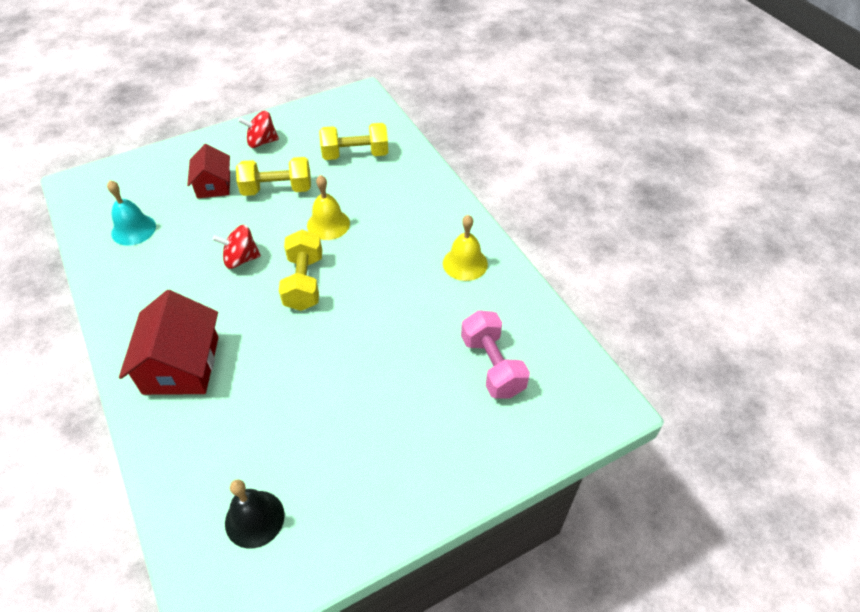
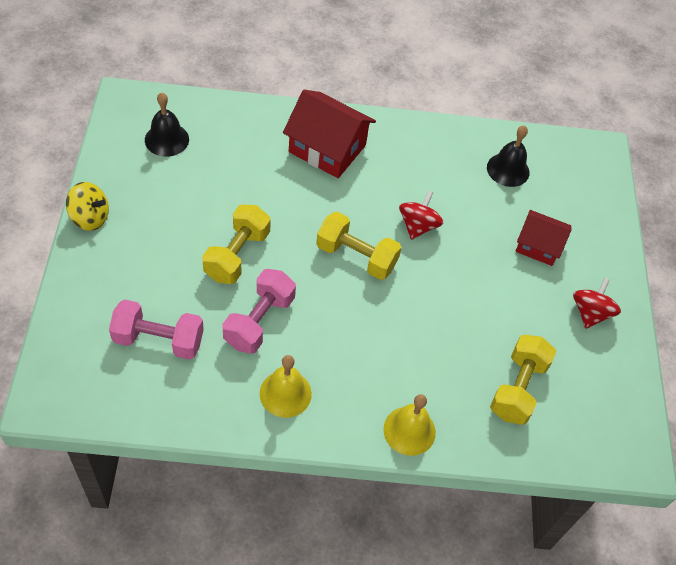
camera: 115 degrees right, 5 degrees up
turquoise bell [107,180,156,246] -> black bell [487,125,529,187]
yellow dumbbell [236,157,311,196] -> yellow dumbbell moved to [202,205,271,284]
yellow bell [307,175,350,240] -> yellow bell moved to [383,394,436,456]
none -> yellow spinning top [66,182,109,231]
none -> pink dumbbell [222,269,296,354]

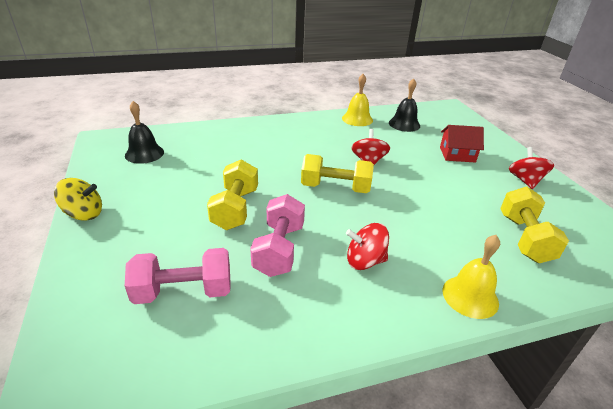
camera: 15 degrees left, 20 degrees down
yellow bell [260,355,312,418] -> yellow bell moved to [342,74,373,126]
red house [283,90,376,178] -> none
none -> red spinning top [346,223,389,270]

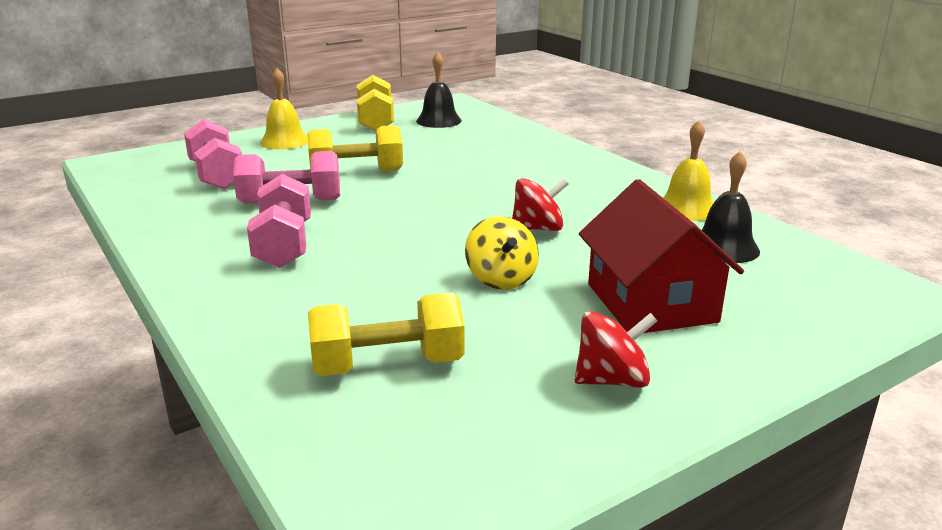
camera: 75 degrees right, 10 degrees down
yellow spinning top [54,178,102,221] -> yellow spinning top moved to [465,216,539,290]
yellow dumbbell [301,154,374,193] -> yellow dumbbell moved to [357,75,394,132]
red spinning top [346,223,389,270] -> pink dumbbell [247,174,311,268]
red house [440,125,484,163] -> red house [579,179,744,333], size x1.59
yellow bell [442,235,500,319] -> yellow bell moved to [260,68,308,149]

